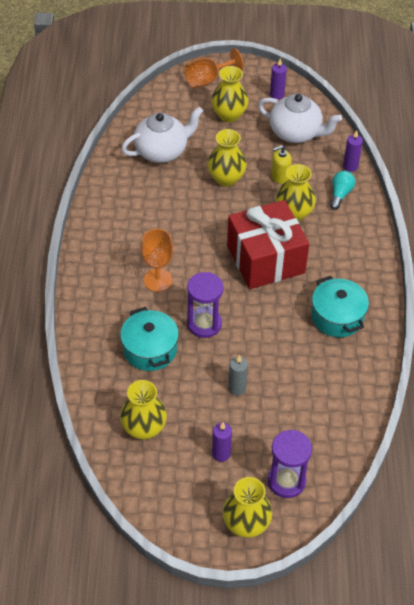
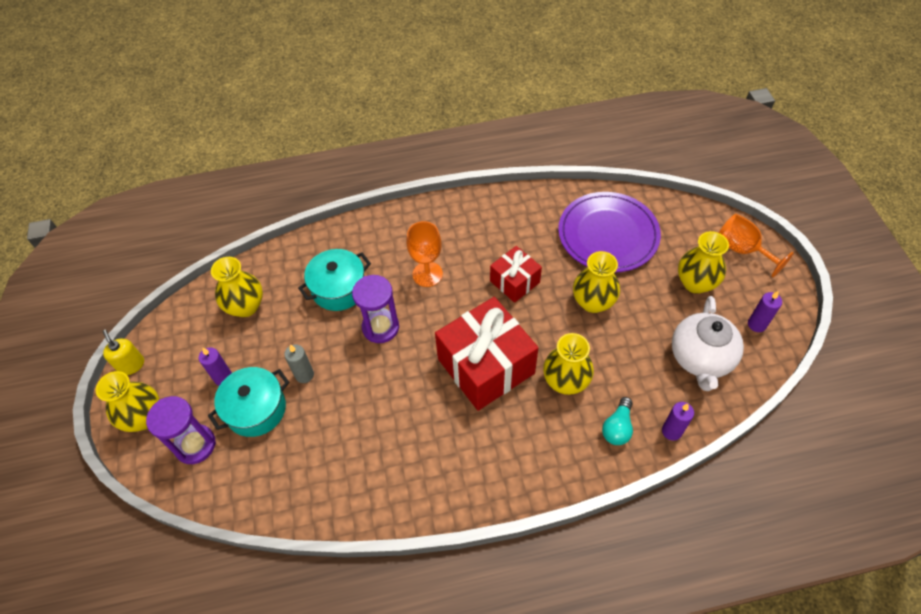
camera: 80 degrees right, 5 degrees up
white teapot [121,107,203,163] -> purple plate [558,192,661,272]
yellow soap dispenser [271,145,292,184] -> yellow soap dispenser moved to [103,330,144,375]
turquoise pot [311,276,369,337] -> turquoise pot moved to [208,367,289,437]
turquoise light bulb [330,171,355,210] -> turquoise light bulb turned 105 degrees clockwise [602,397,633,445]
none -> red gift [490,246,542,303]

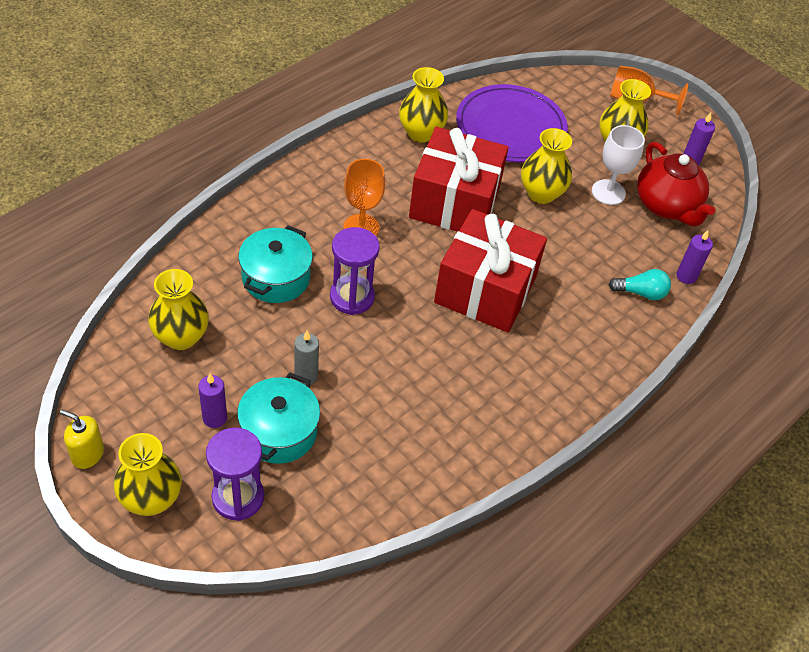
camera: 40 degrees left, 5 degrees down
red gift [490,246,542,303] -> red gift [409,127,509,232], size x1.83
yellow vase [543,333,594,395] -> yellow vase moved to [399,67,448,143]
turquoise light bulb [602,397,633,445] -> turquoise light bulb turned 75 degrees counterclockwise [608,269,671,300]
white teapot [672,296,744,391] -> red teapot [637,142,715,227]
none -> white goblet [592,125,645,205]

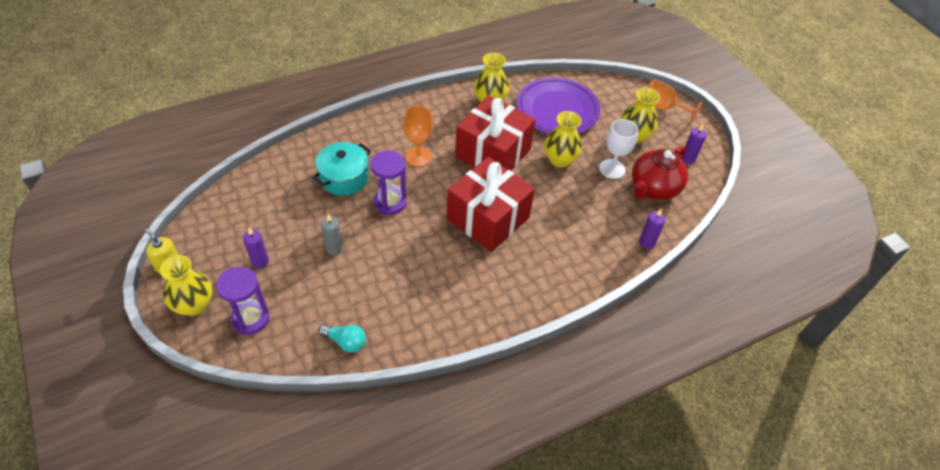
camera: 20 degrees right, 0 degrees up
yellow vase [148,269,209,350] -> none
turquoise pot [237,373,320,464] -> none
turquoise light bulb [608,269,671,300] -> turquoise light bulb moved to [319,324,366,353]
red teapot [637,142,715,227] -> red teapot turned 45 degrees clockwise [632,146,688,200]

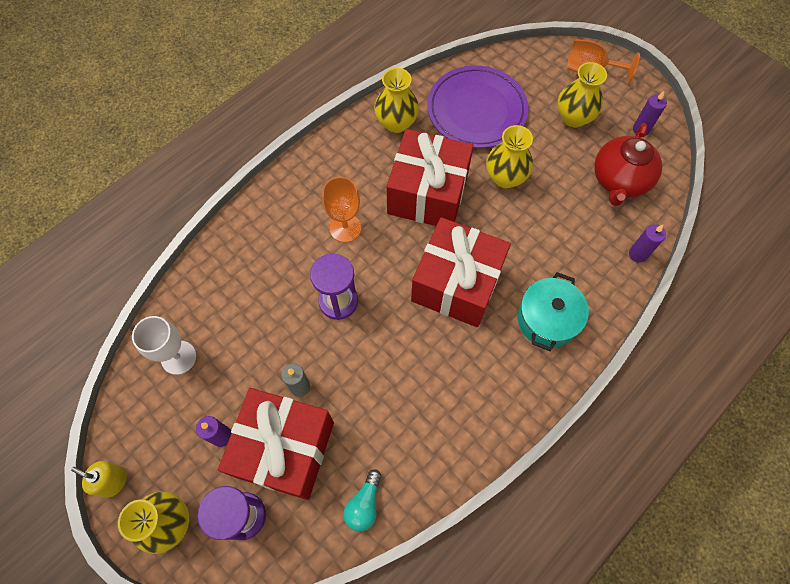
camera: 15 degrees left, 15 degrees up
turquoise pot [312,142,371,195] -> turquoise pot moved to [518,272,589,351]
turquoise light bulb [319,324,366,353] -> turquoise light bulb turned 105 degrees clockwise [343,469,382,532]
white goblet [599,119,638,179] -> white goblet moved to [132,316,196,375]
none -> red gift [218,388,334,500]

